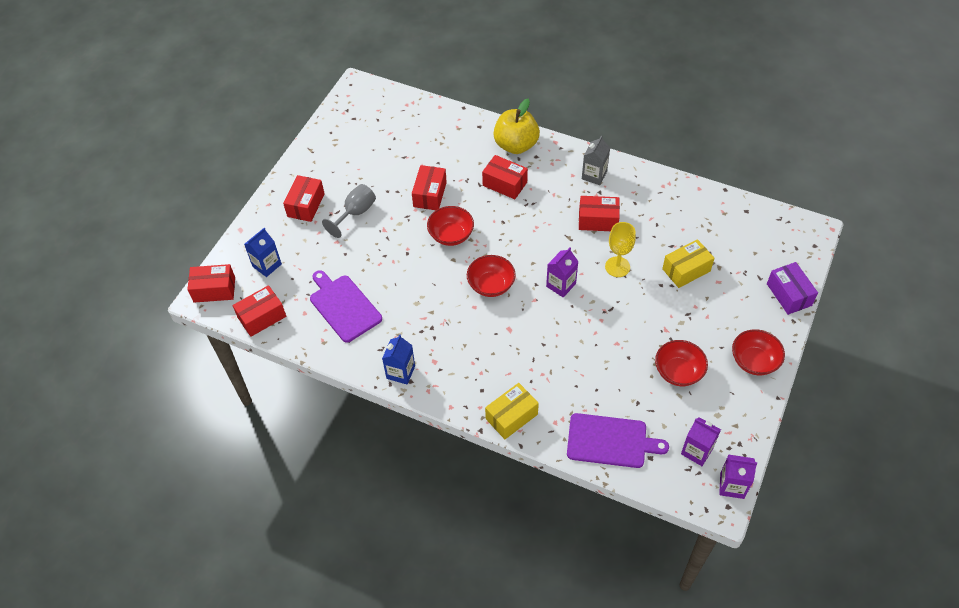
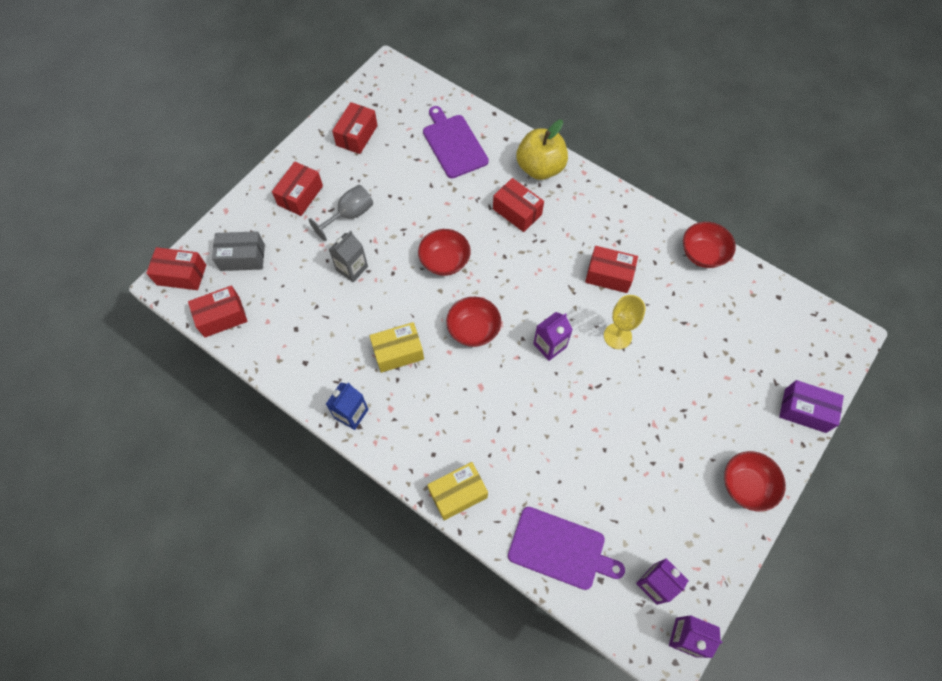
camera: 10 degrees right, 10 degrees up
blue carton [244,228,282,277] -> grey box [212,231,265,271]
purple cutting board [310,270,382,343] -> purple cutting board moved to [423,106,489,178]
red box [412,165,447,210] -> red box moved to [332,102,378,154]
grey carton [582,135,610,185] -> grey carton moved to [329,231,368,282]
red bowl [655,340,708,386] -> red bowl moved to [683,222,736,268]
yellow box [662,239,714,288] -> yellow box moved to [369,322,424,373]
purple box [767,262,818,315] -> purple box turned 60 degrees counterclockwise [779,380,844,433]

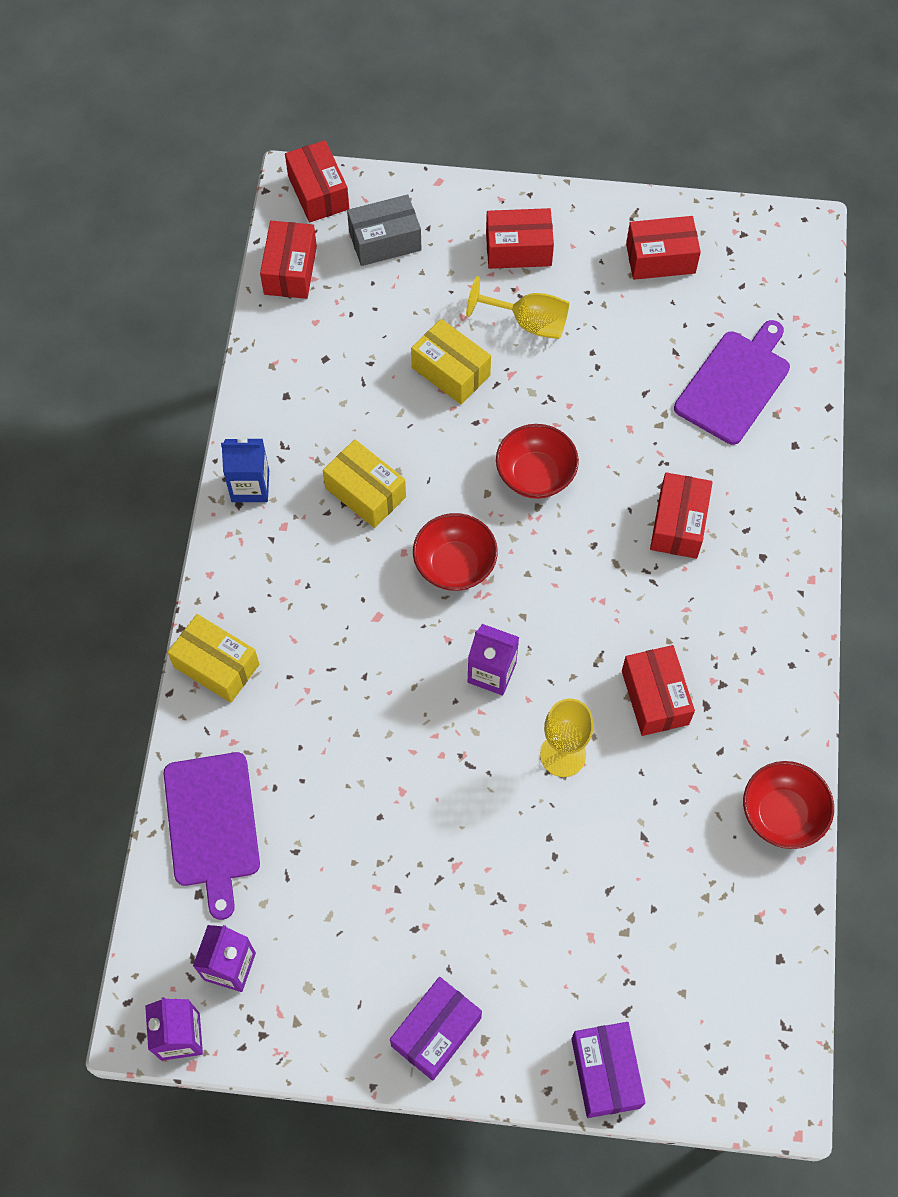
camera: 60 degrees right, 0 degrees up
red box [188,286,248,337] -> red box turned 60 degrees clockwise [260,221,317,299]
grey box [212,231,265,271] -> grey box turned 75 degrees counterclockwise [347,194,421,266]
grey goblet [309,185,373,241] -> yellow goblet [466,276,569,339]
grey carton [329,231,368,282] -> yellow box [411,319,491,404]
yellow apple [517,120,568,180] -> none
red bowl [724,451,786,512] -> purple box [390,977,482,1081]

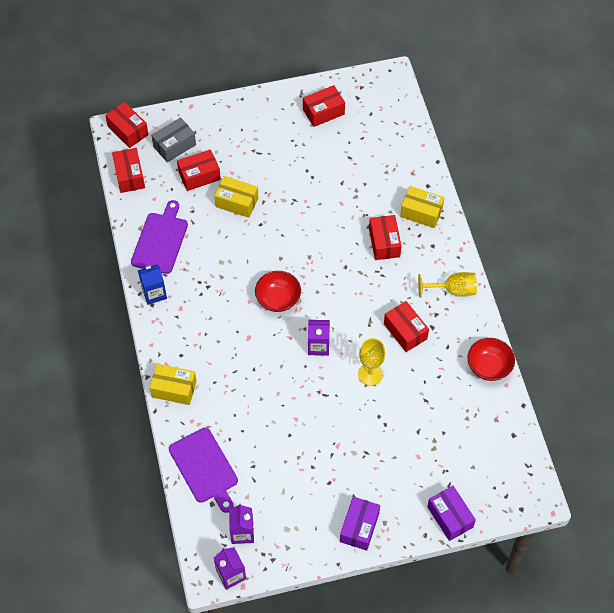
camera: 20 degrees left, 5 degrees down
yellow box [323,439,406,528] -> yellow box moved to [400,186,445,228]
yellow goblet [466,276,569,339] -> yellow goblet moved to [418,272,477,298]
red box [486,208,554,269] -> red box moved to [177,149,221,191]
red bowl [496,424,579,499] -> none
purple cutting board [674,320,790,445] -> purple cutting board moved to [131,200,188,274]

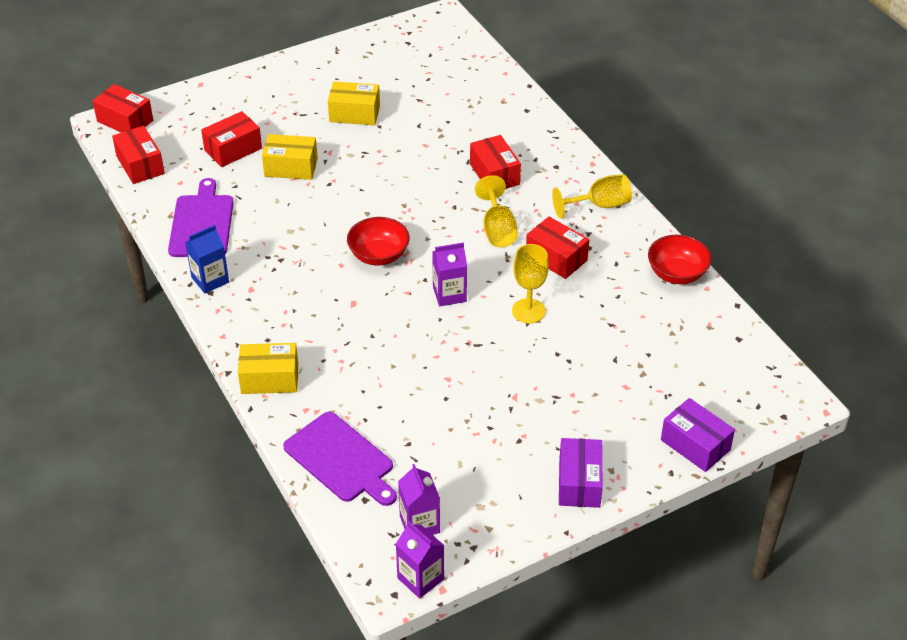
camera: 15 degrees left, 15 degrees down
grey box [151,117,196,162] -> none
red box [303,85,345,127] -> none
yellow box [400,186,445,228] -> yellow box moved to [328,81,380,125]
none -> yellow goblet [475,175,518,247]

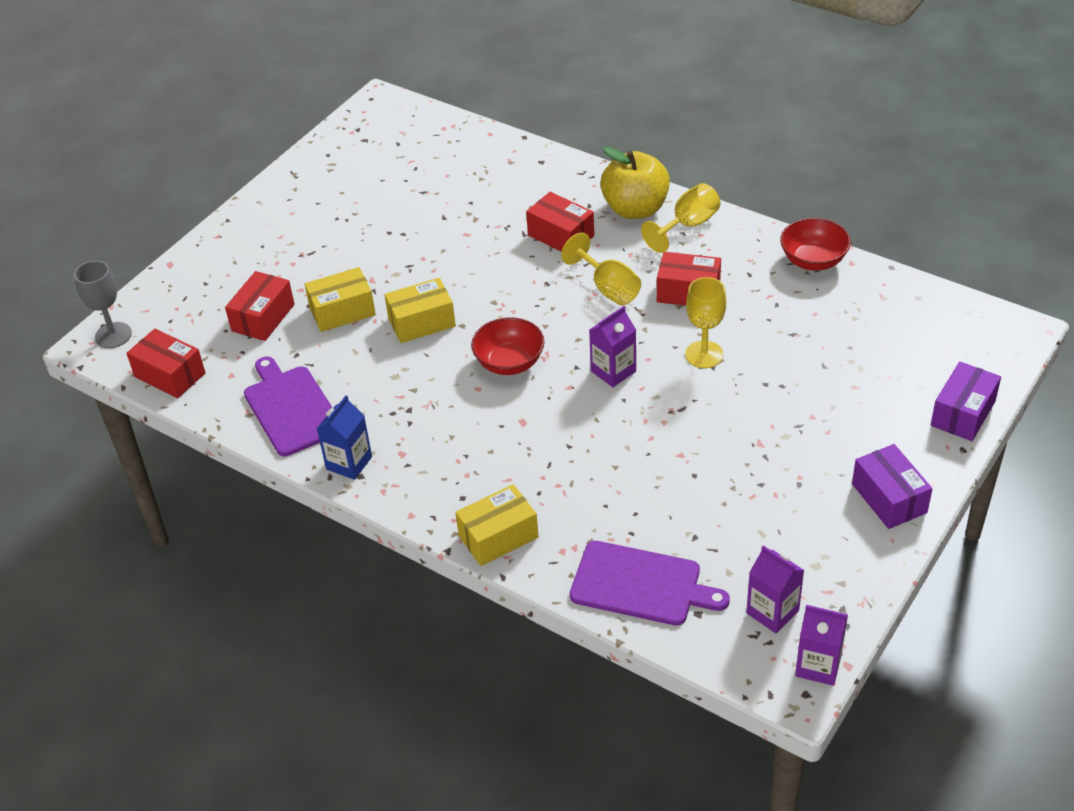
camera: 25 degrees left, 0 degrees up
red box [93,84,153,133] -> grey goblet [74,261,132,348]
yellow box [328,81,380,125] -> yellow box moved to [384,278,456,343]
purple box [661,398,735,472] -> purple box turned 75 degrees counterclockwise [931,361,1001,441]
none -> yellow apple [600,147,670,219]

